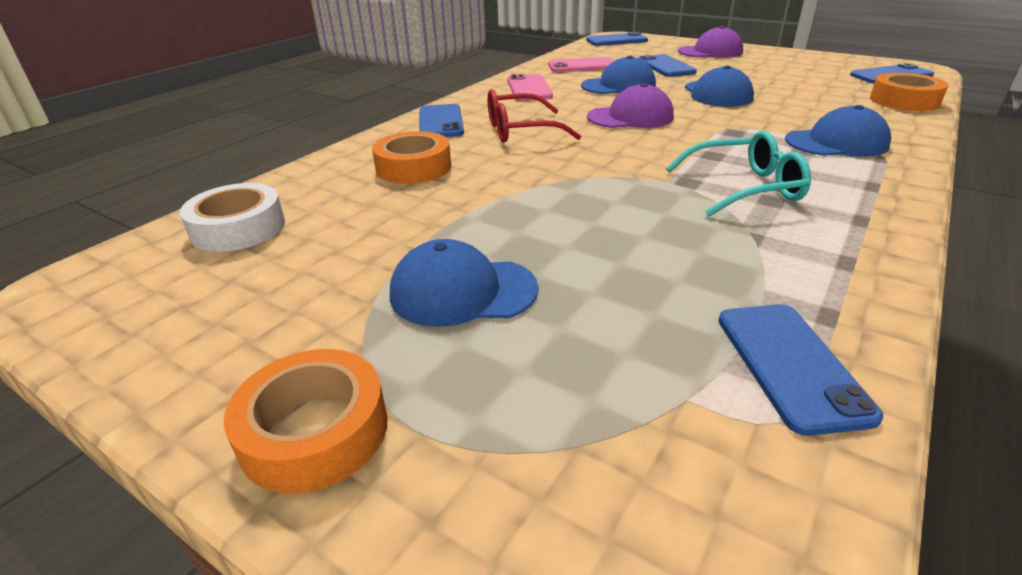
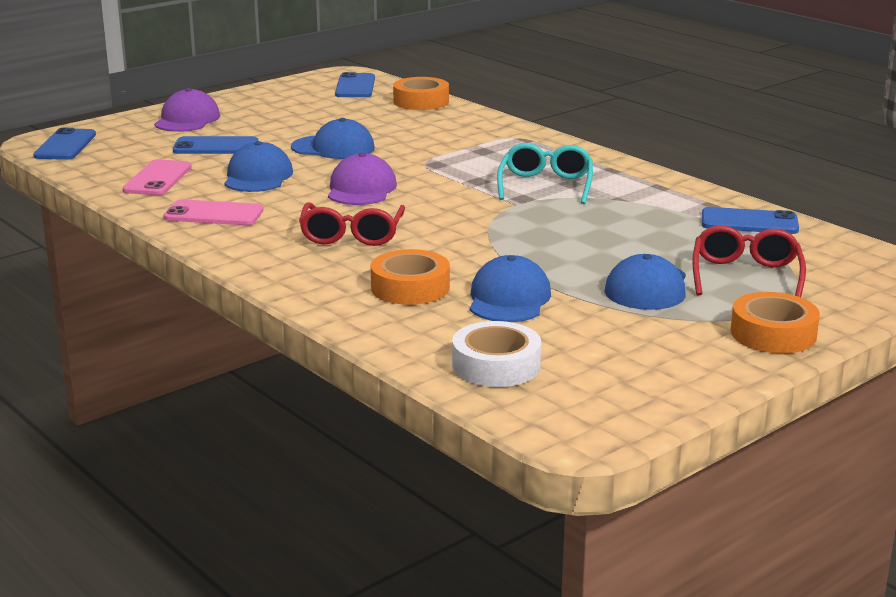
camera: 75 degrees left, 10 degrees down
blue phone [419,104,464,137] -> none
blue cap [785,105,891,156] -> blue cap moved to [470,255,551,322]
none -> red glasses [692,225,806,297]

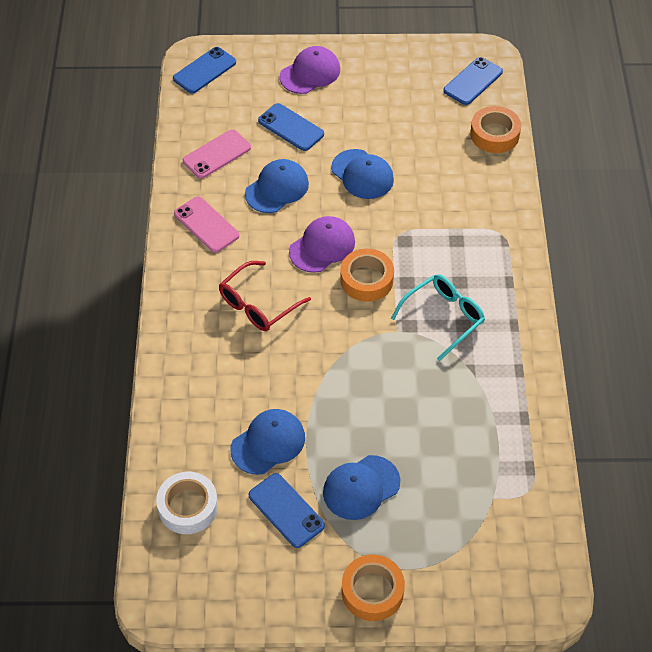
camera: 40 degrees right, 30 degrees up
orange tape [371,249,450,305] -> orange tape moved to [340,249,394,302]
red glasses [692,225,806,297] -> none
blue phone [702,207,799,234] -> blue phone moved to [249,473,325,548]

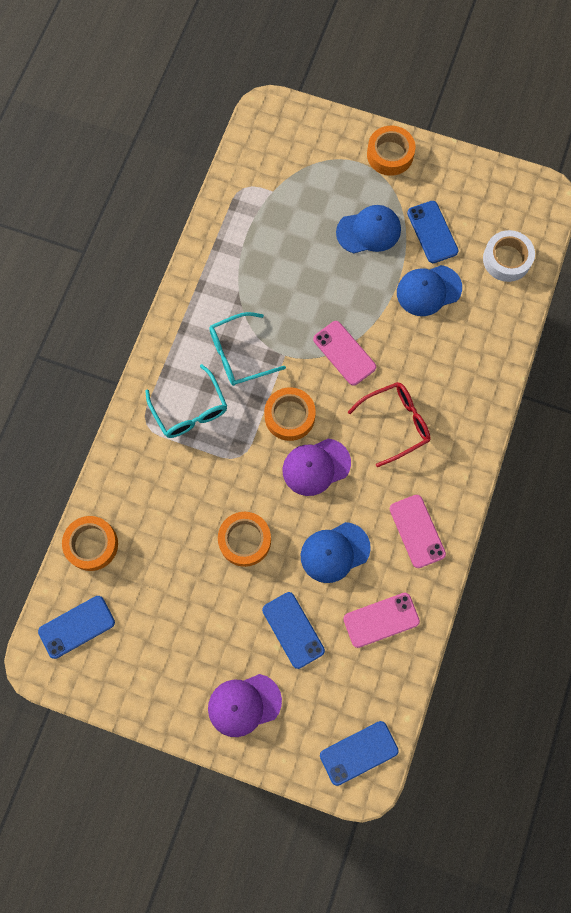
camera: 160 degrees left, 20 degrees up
blue cap [331,149,394,199] -> orange tape [218,512,271,567]
none -> turquoise glasses [145,364,227,438]
none -> pink phone [313,321,376,386]

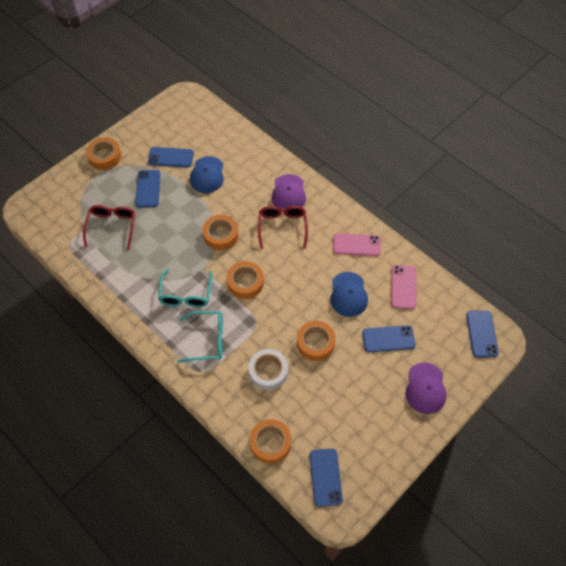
camera: 65 degrees left, 15 degrees down
purple cap [283,439,351,496] -> purple cap moved to [272,174,306,212]
pink phone [313,321,376,386] -> orange tape [203,215,239,250]
blue cap [336,205,401,253] -> blue phone [135,170,160,208]
white tape [483,230,535,282] -> white tape moved to [249,349,288,390]
none -> red glasses [83,205,135,250]

